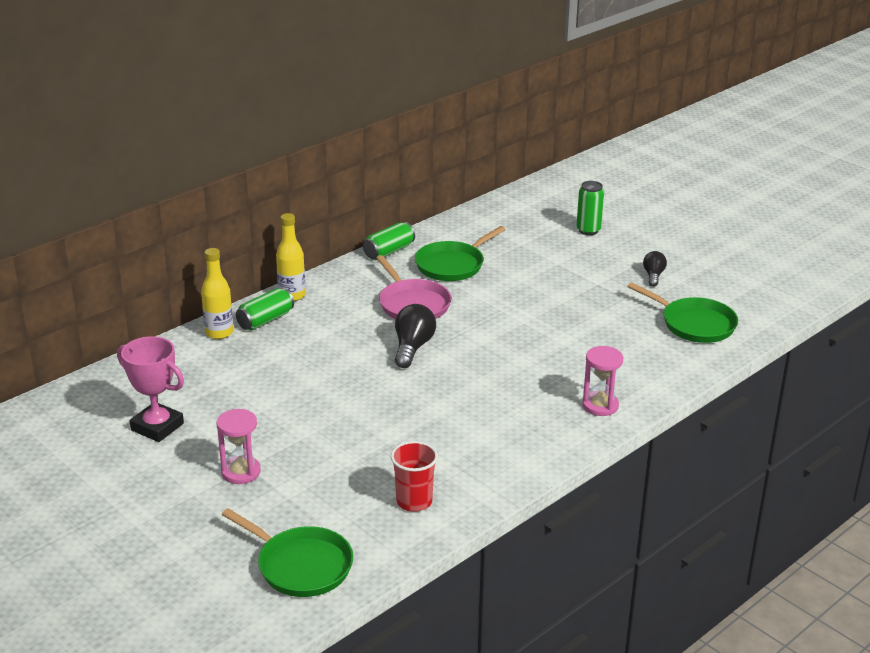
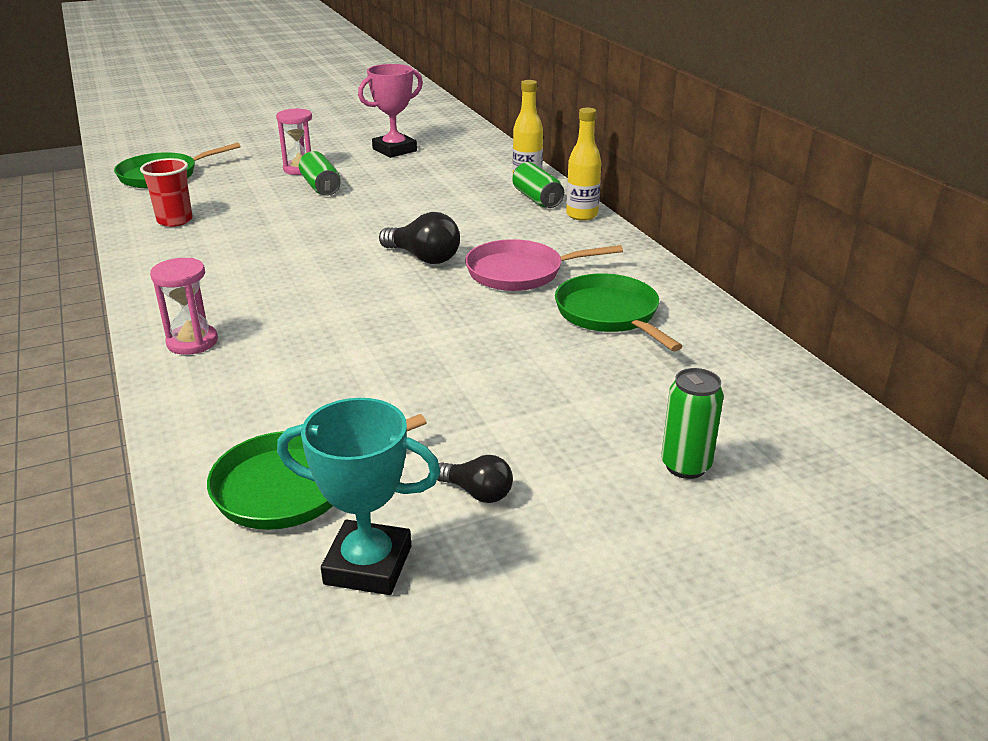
camera: 110 degrees right, 0 degrees up
green can [363,222,415,260] -> green can moved to [299,151,340,196]
none -> turquoise trophy [277,398,441,595]

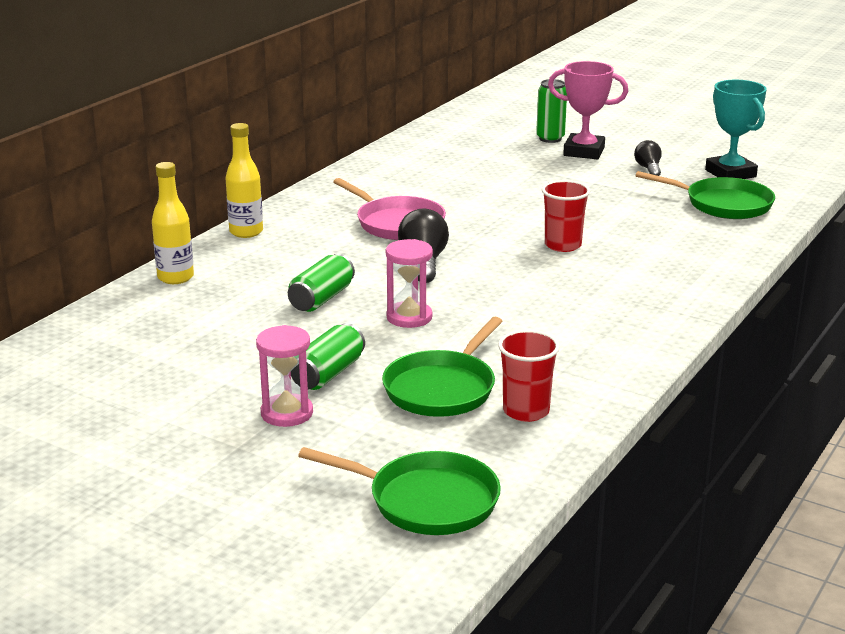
camera: 125 degrees left, 5 degrees down
pink hourglass [150,258,218,355] -> pink hourglass moved to [386,239,433,328]
pink trophy [358,64,423,158] -> pink trophy moved to [548,61,628,159]
green can [513,162,564,208] -> green can moved to [288,254,355,312]
green pan [555,273,683,351] -> green pan moved to [382,317,502,417]
none -> red cup [542,180,590,252]

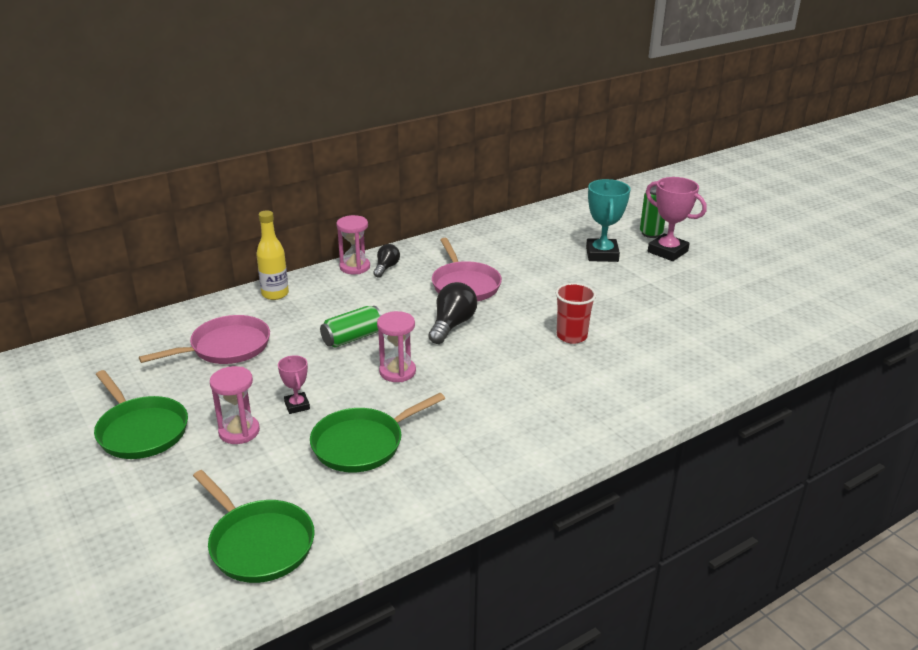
camera: 25 degrees right, 5 degrees up
yellow bottle [226,123,263,238] -> pink hourglass [336,215,370,274]
green can [291,323,365,390] -> pink trophy [278,355,310,414]
red cup [498,330,560,422] -> none
black light bulb [634,140,662,176] -> black light bulb moved to [373,244,400,278]
green pan [636,171,775,219] -> green pan moved to [94,370,188,459]
turquoise trophy [705,80,767,179] -> turquoise trophy moved to [586,179,630,262]
none -> pink pan [139,315,270,364]

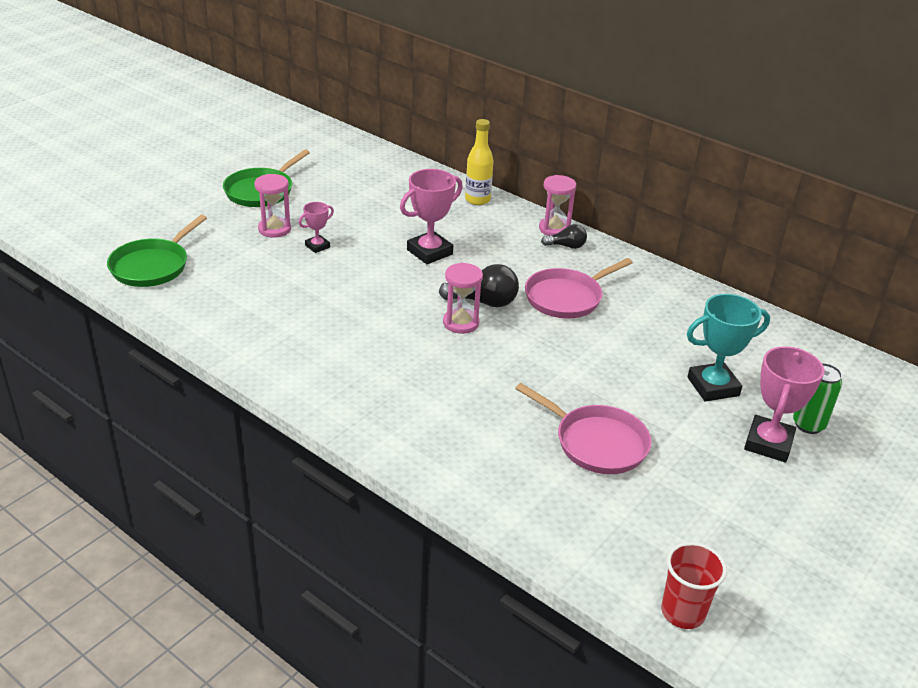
camera: 70 degrees right, 5 degrees up
pink pan [139,315,270,364] -> pink pan moved to [515,383,652,474]
green pan [310,393,445,472] -> none
green can [320,306,382,348] -> pink trophy [400,169,463,264]
pink hourglass [377,311,416,382] -> pink hourglass moved to [443,263,483,334]
red cup [555,283,596,344] -> red cup moved to [661,542,727,629]

